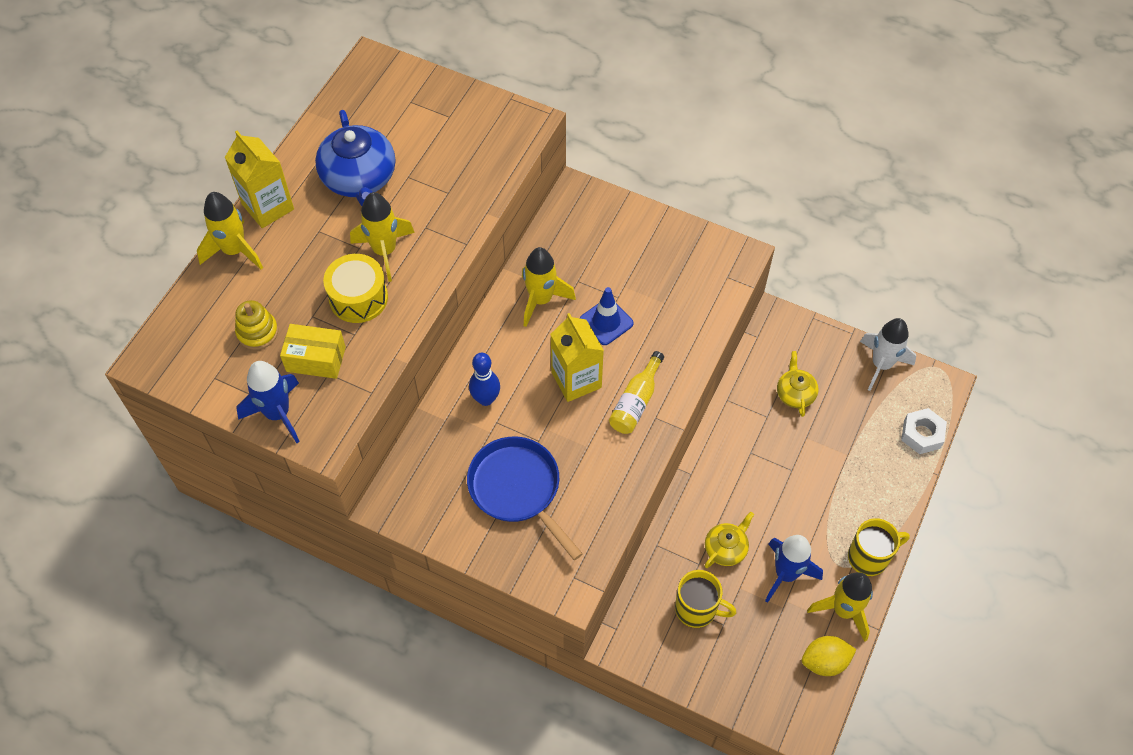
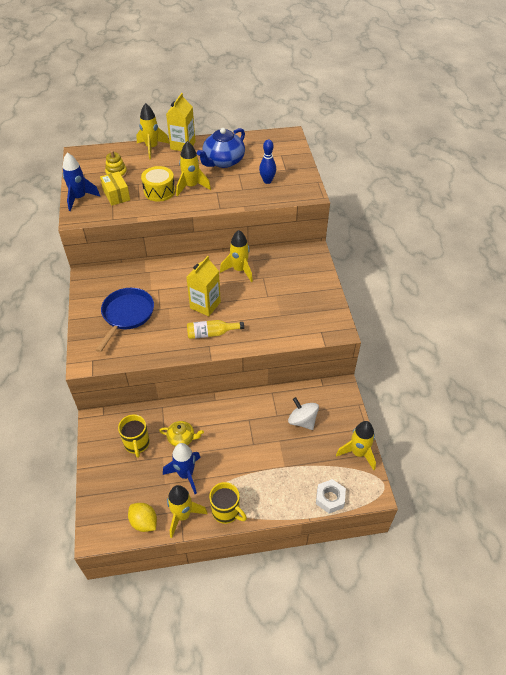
camera: 55 degrees right, 10 degrees down
blue bowling pin [469,353,500,406] -> blue bowling pin moved to [259,140,276,184]
blue traffic cone [580,287,634,345] -> none
yellow teapot [777,351,819,417] -> white spinning top [288,397,319,430]
white rocket [860,318,916,391] -> yellow rocket [336,421,376,470]

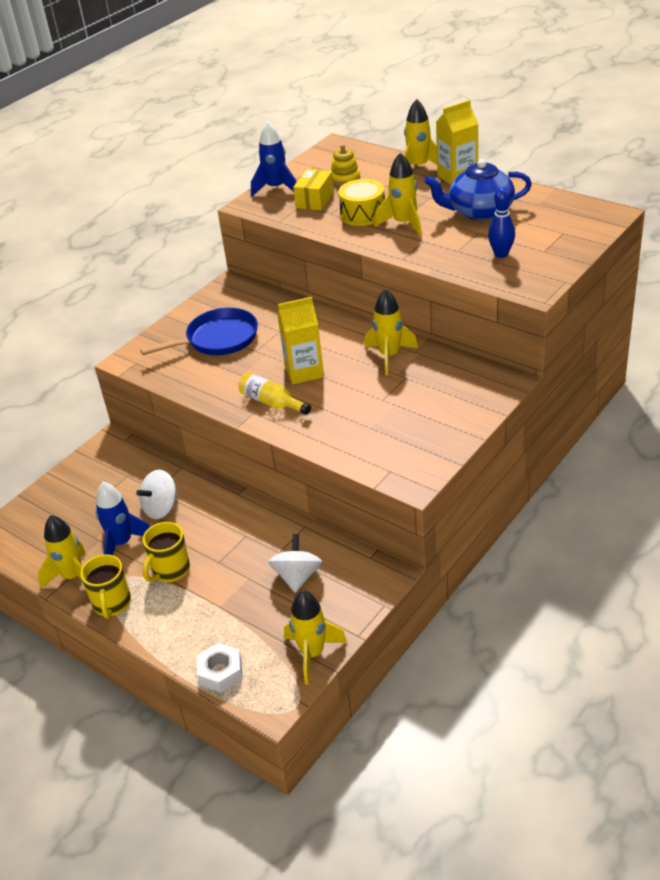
camera: 50 degrees right, 10 degrees down
yellow mug [118,414,150,458] -> yellow mug moved to [143,522,190,582]
yellow lemon [128,503,157,532] -> none
yellow teapot [159,421,204,447] -> white spinning top [136,470,178,519]

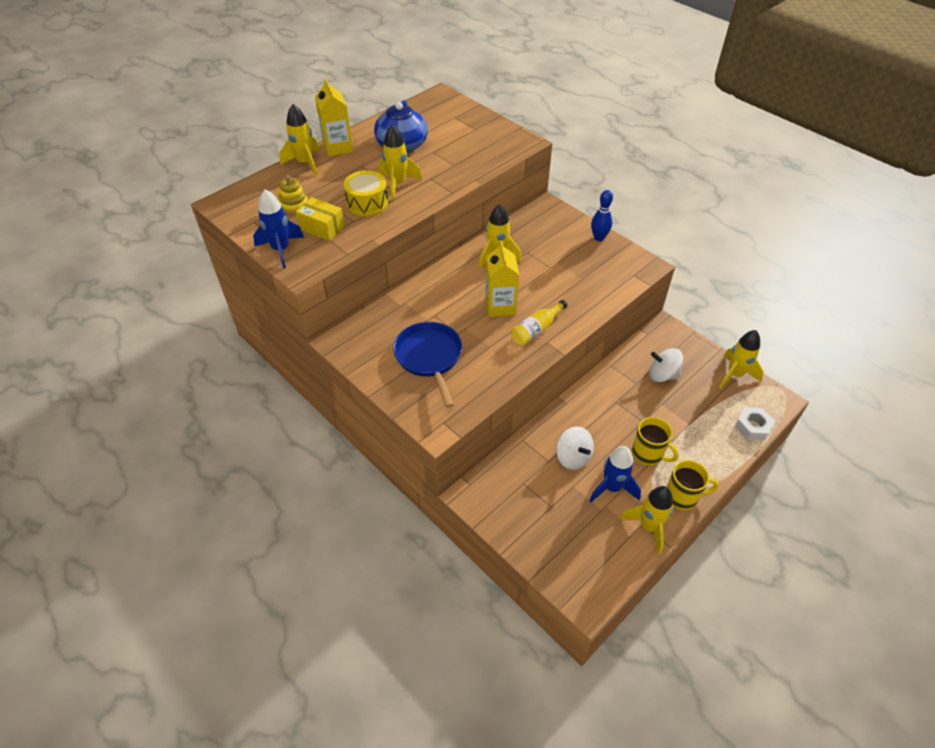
camera: 85 degrees left, 10 degrees up
blue bowling pin [488,187,515,258] -> blue bowling pin moved to [591,190,613,241]

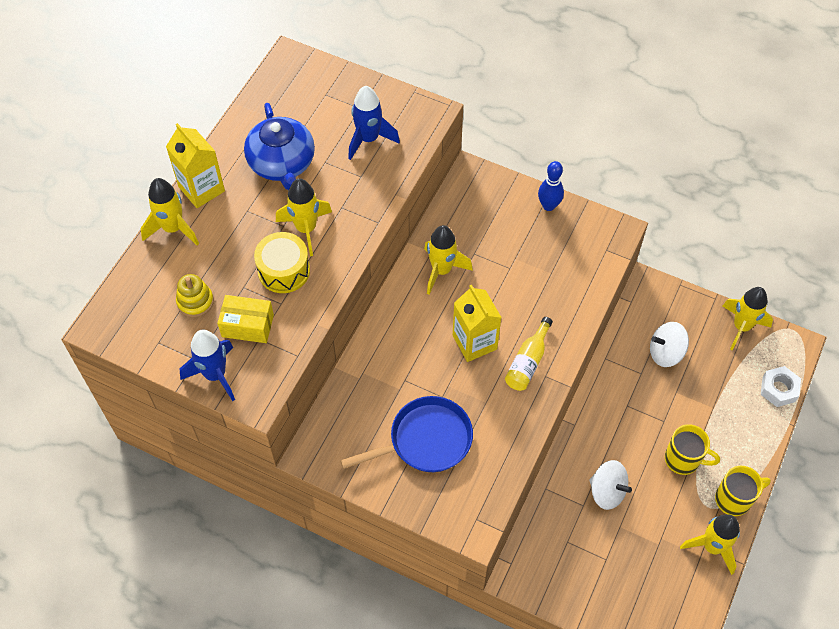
camera: 20 degrees left, 10 degrees up
blue pan [393,322,462,408] -> blue pan turned 105 degrees clockwise [340,396,473,472]
blue rocket [589,446,641,502] -> blue rocket moved to [348,86,400,160]

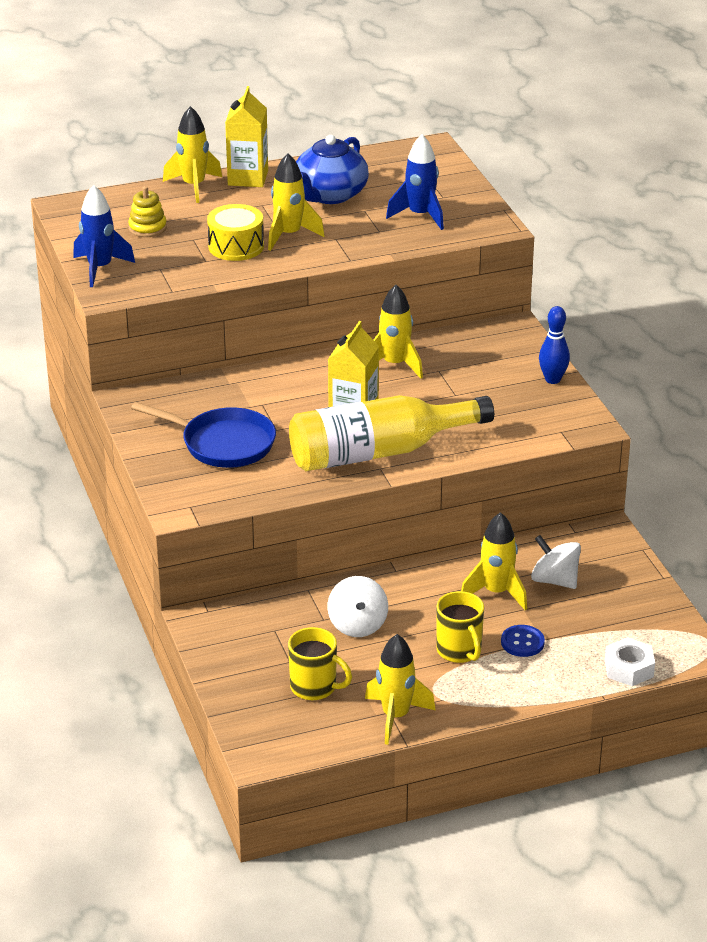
camera: 45 degrees right, 25 degrees down
yellow box [217,295,274,343] -> none
yellow bottle [505,317,553,391] -> yellow bottle [289,395,494,471], size x2.11
yellow mug [715,466,771,516] -> yellow mug moved to [288,627,352,700]
yellow rocket [723,287,773,350] -> yellow rocket moved to [461,512,527,610]
none -> blue button [501,625,545,657]

